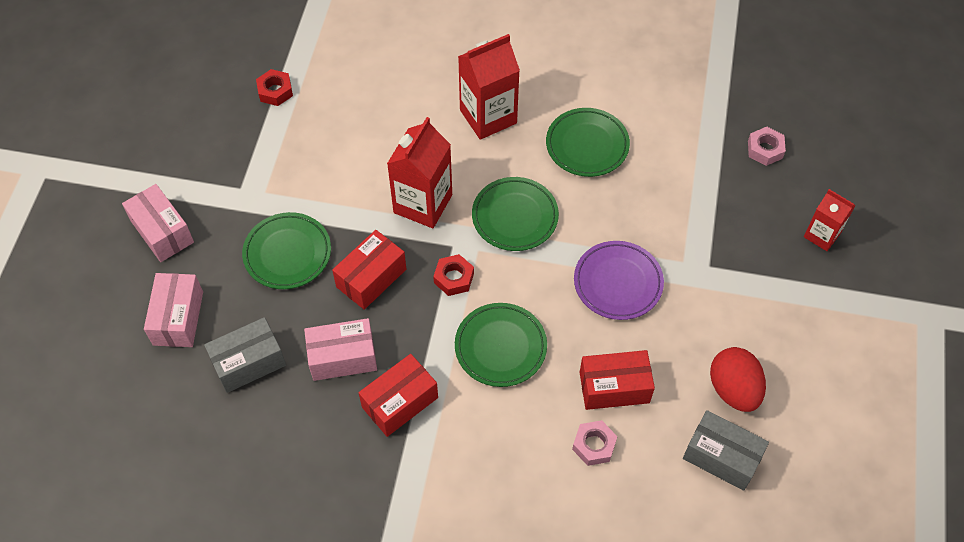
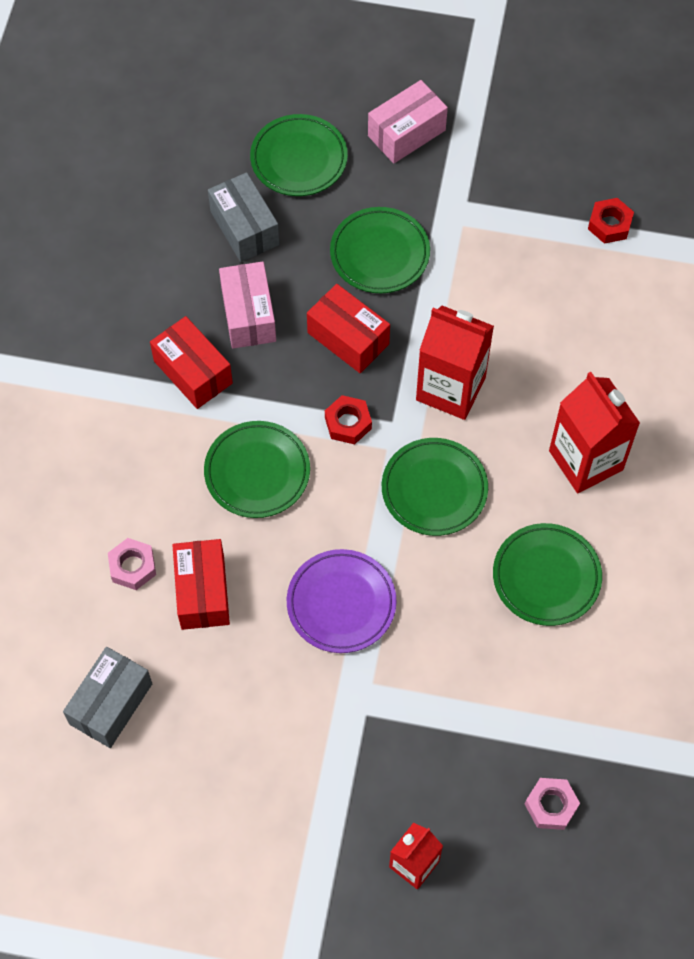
camera: 90 degrees right, 5 degrees up
pink box [144,273,203,347] -> green plate [250,114,348,196]
red egg [710,347,766,412] -> none

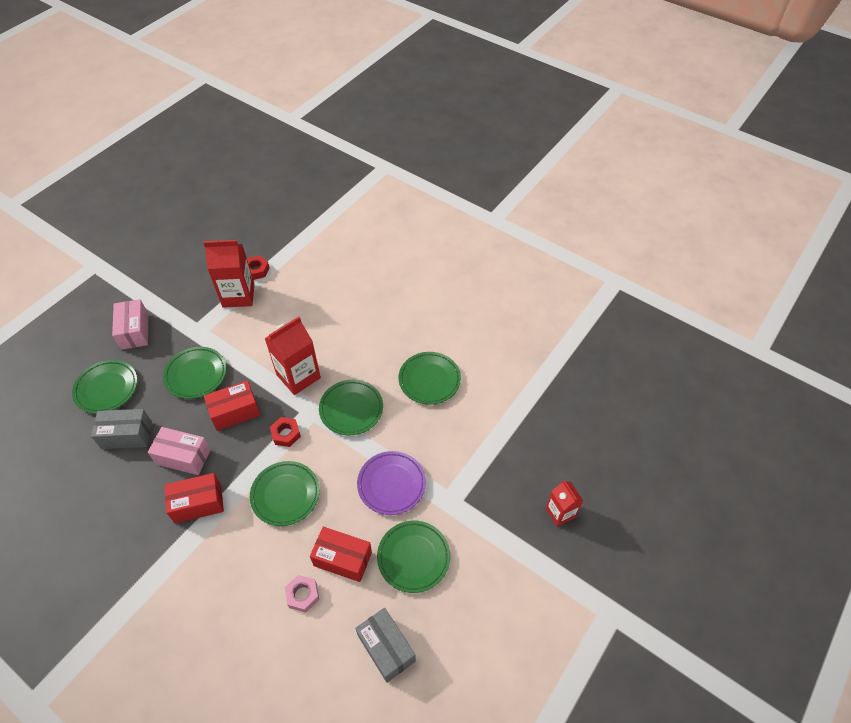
camera: 65 degrees left, 10 degrees down
pink nut [525,778,580,830] -> none
red carton [549,372,640,493] -> red carton moved to [203,240,255,308]
none -> green plate [377,521,450,593]

